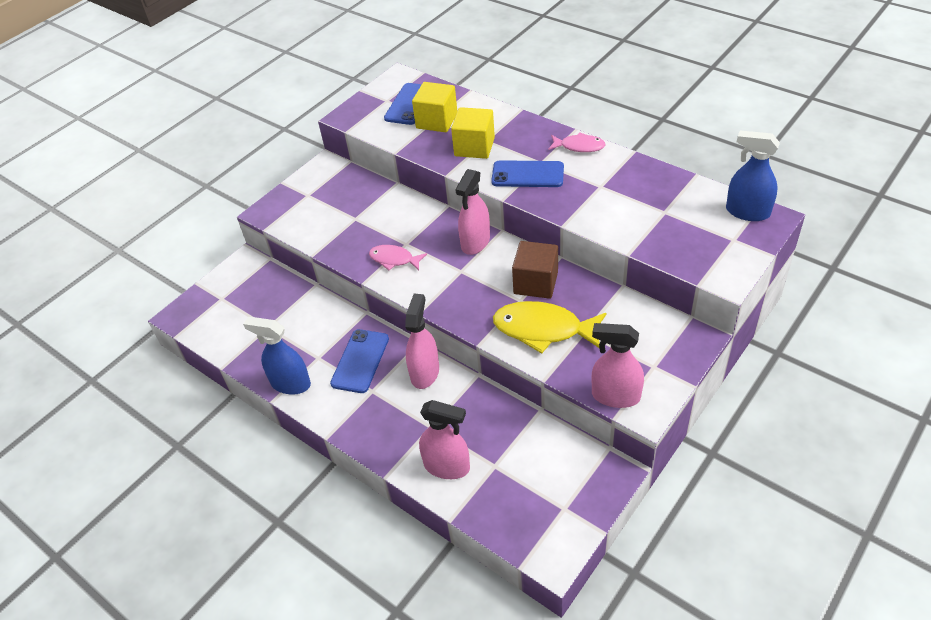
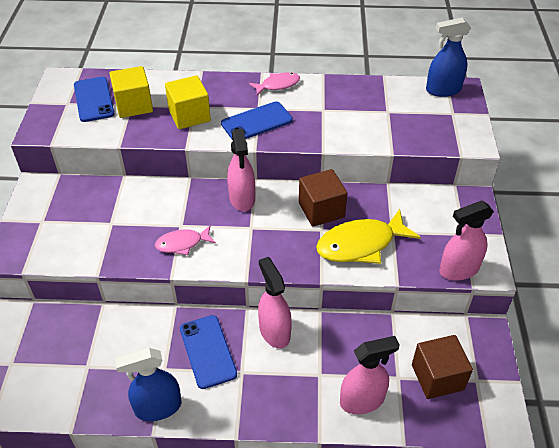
camera: 40 degrees left, 0 degrees up
none -> brown cube [412,335,473,399]

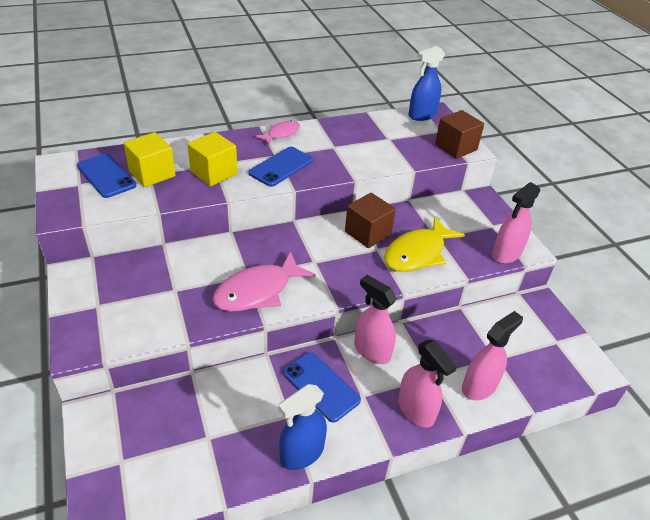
camera: 25 degrees left, 5 degrees down
pink fish [155,226,216,255] -> pink fish [212,251,315,312], size x1.75
pink spray bottle [227,129,255,211] -> pink spray bottle moved to [398,340,457,427]
brown cube [412,335,473,399] -> brown cube moved to [435,110,484,159]

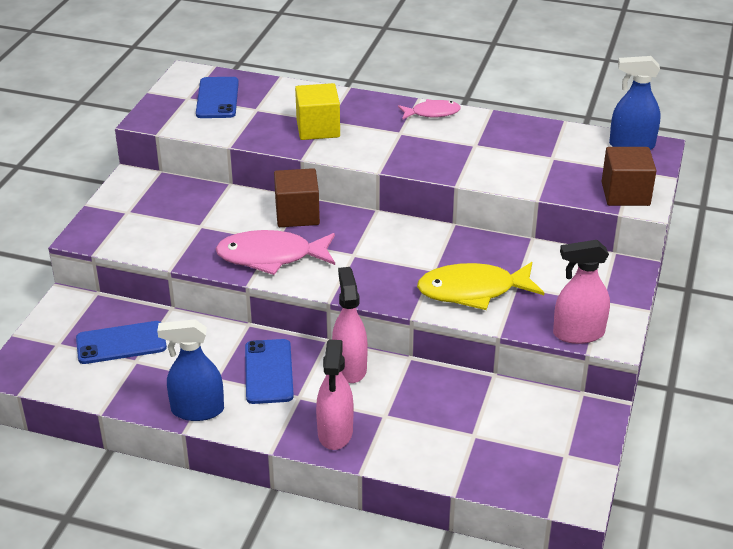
camera: 40 degrees right, 5 degrees down
yellow cube [124,132,176,187] -> none
blue phone [248,147,313,187] -> blue phone moved to [76,321,167,364]
brown cube [345,193,396,248] -> brown cube moved to [274,168,320,227]
pink spray bottle [462,311,523,400] -> none

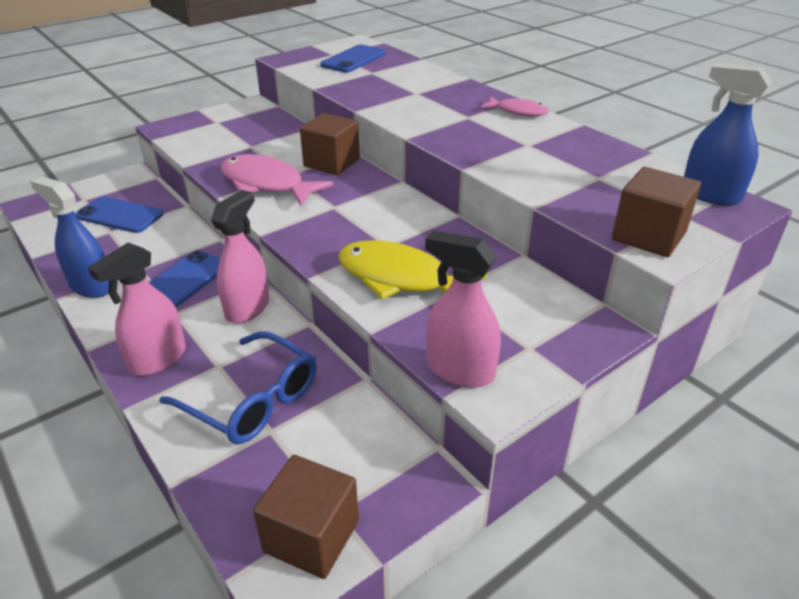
camera: 35 degrees right, 0 degrees up
yellow cube [295,83,340,140] -> none
none -> blue glasses [159,331,317,444]
none -> brown cube [253,455,359,579]

